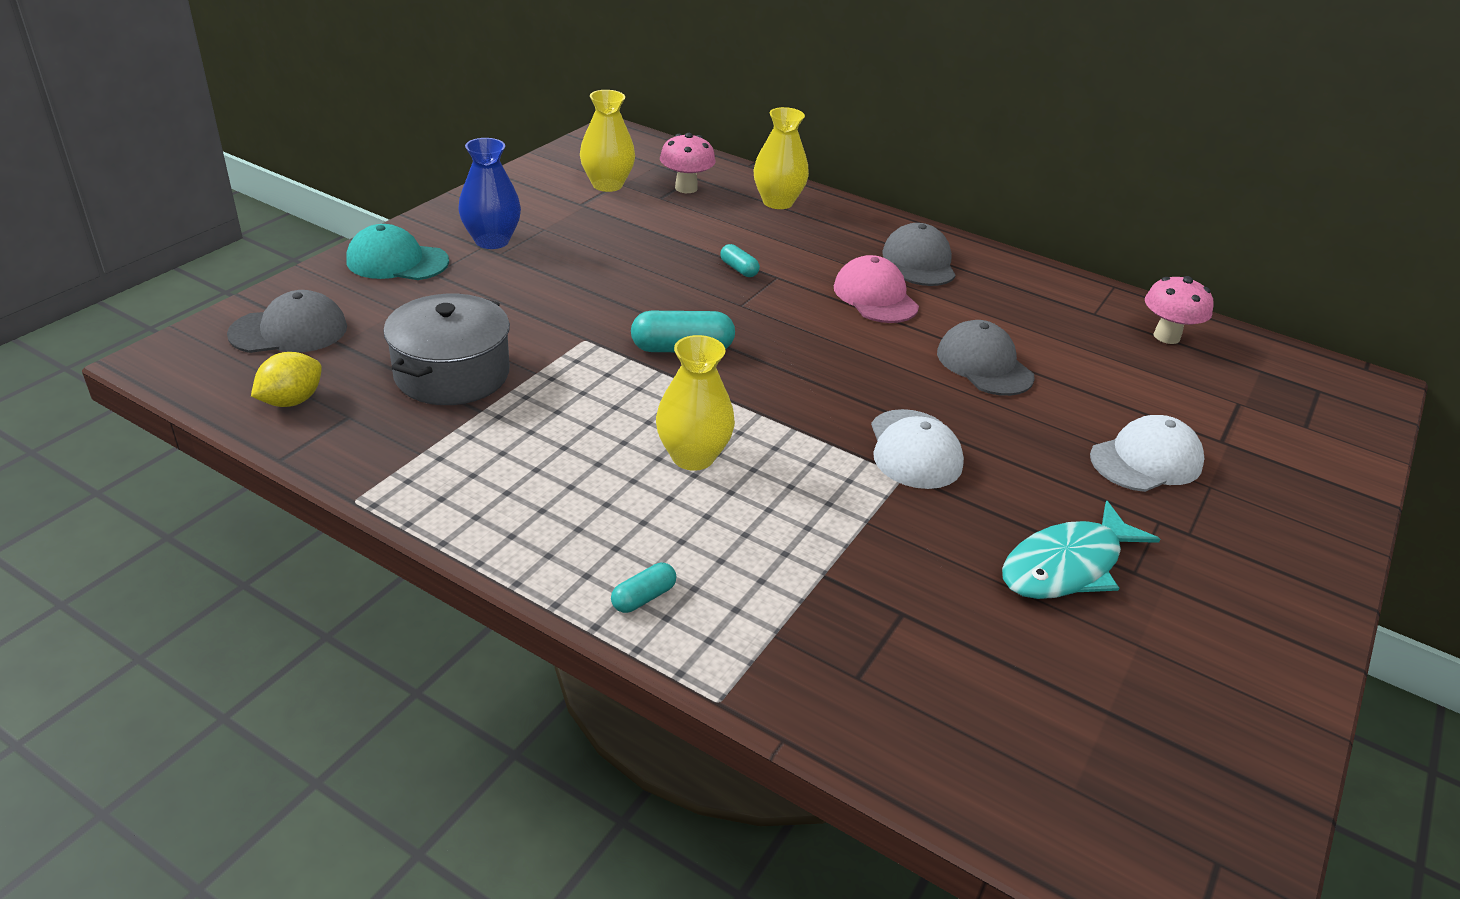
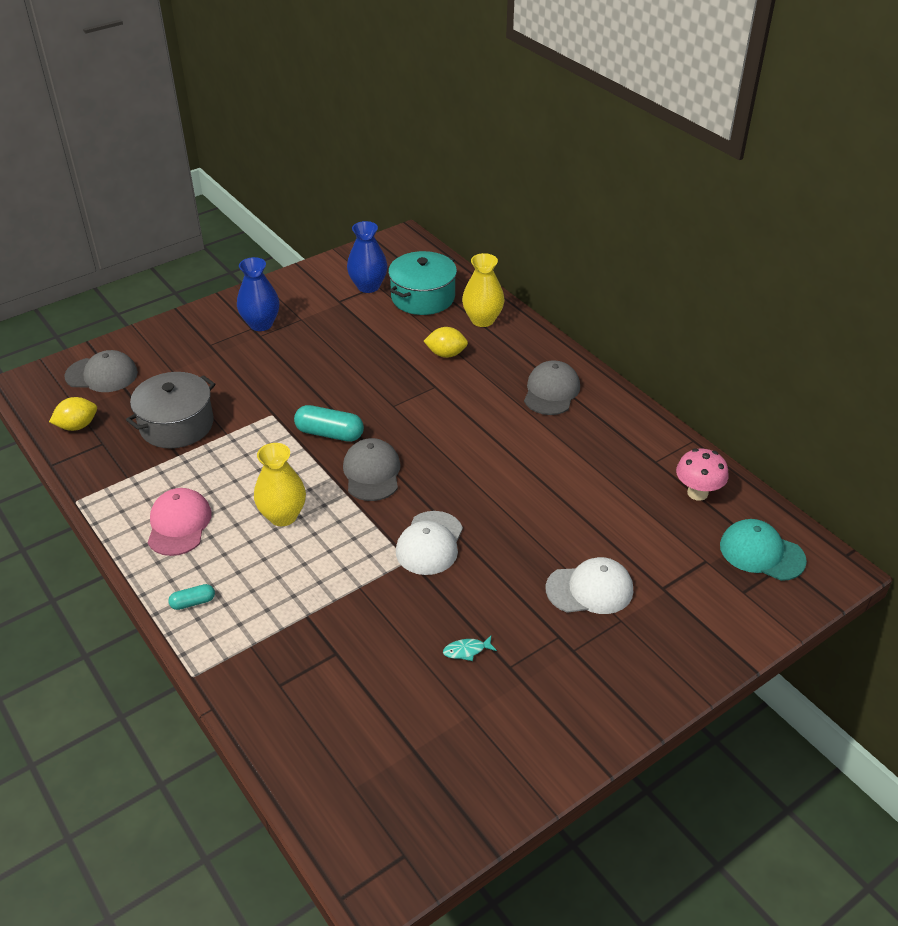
camera: 25 degrees right, 5 degrees up
turquoise cap [346,224,449,280] -> turquoise cap moved to [720,519,807,581]
yellow vase [580,90,635,192] -> blue vase [347,221,388,293]
pink mushroom [660,133,716,193] -> turquoise pot [388,251,457,315]
turquoise capsule [720,244,760,277] -> none
pink cap [834,255,919,323] -> pink cap moved to [148,488,212,556]
grey cap [937,320,1035,396] -> grey cap moved to [343,438,401,501]
turquoise fish [1002,501,1160,599] -> turquoise fish [443,636,497,661], size x0.41
none -> yellow lemon [424,327,468,358]

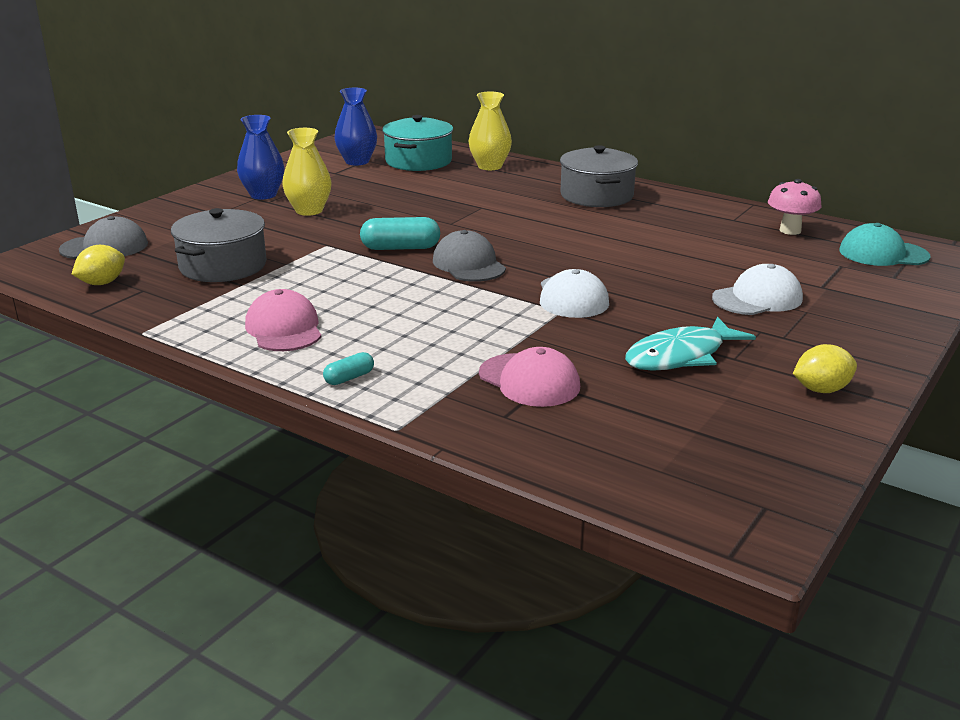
camera: 20 degrees left, 15 degrees down
yellow vase [254,443,306,526] -> yellow vase moved to [282,128,332,216]
yellow lemon [424,327,468,358] -> yellow lemon moved to [793,344,857,393]
turquoise fish [443,636,497,661] -> turquoise fish [625,317,756,370], size x2.43
grey cap [524,360,580,415] -> grey pot [560,145,638,207]
none -> pink cap [479,347,580,407]

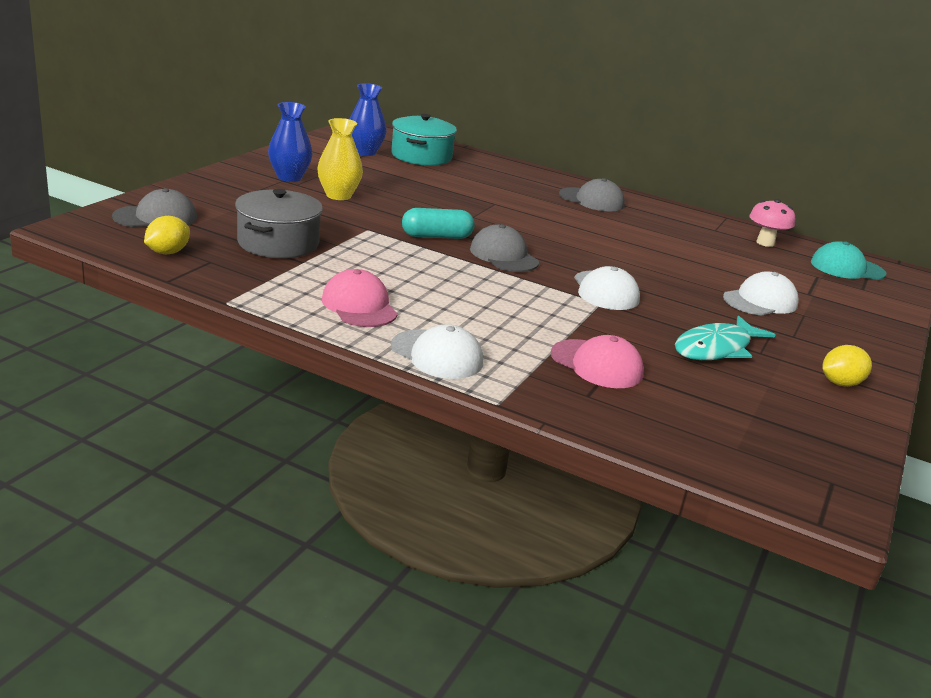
camera: 10 degrees left, 0 degrees up
turquoise capsule [323,352,374,385] -> white cap [391,324,483,379]
yellow vase [469,91,512,170] -> none
grey pot [560,145,638,207] -> grey cap [559,178,625,211]

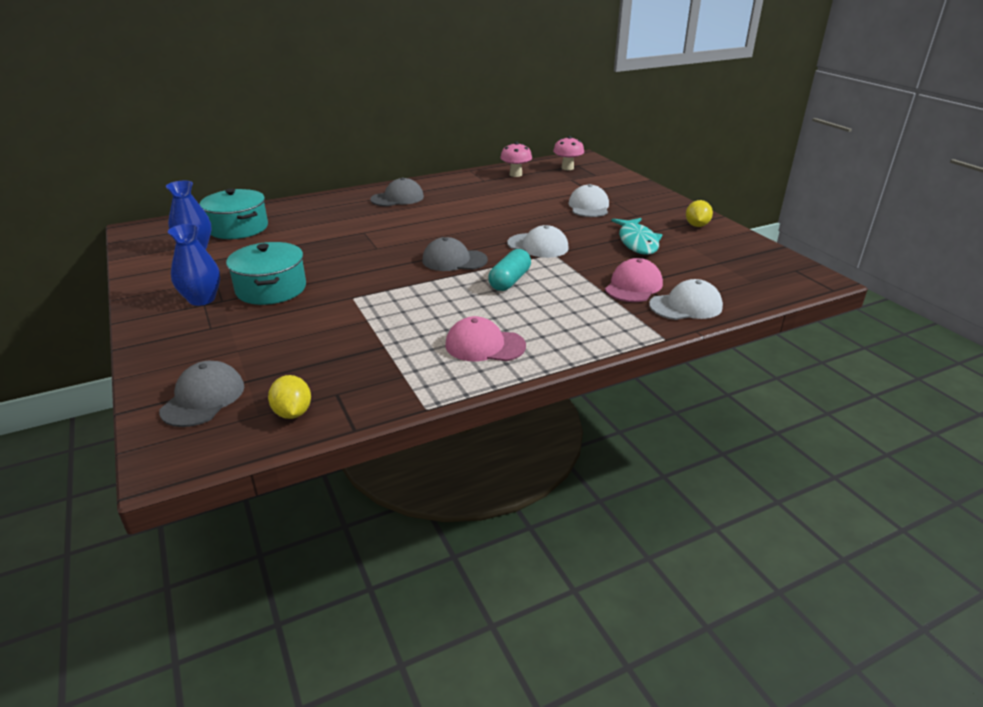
camera: 50 degrees left, 5 degrees up
grey pot [235,189,323,258] -> none
yellow vase [317,118,363,200] -> turquoise pot [226,242,306,305]
white cap [391,324,483,379] -> white cap moved to [649,279,723,320]
turquoise capsule [402,208,475,239] -> turquoise capsule moved to [488,249,531,291]
pink cap [551,335,644,388] -> pink cap turned 45 degrees counterclockwise [605,258,663,302]
turquoise cap [811,241,887,280] -> pink mushroom [553,136,584,170]

